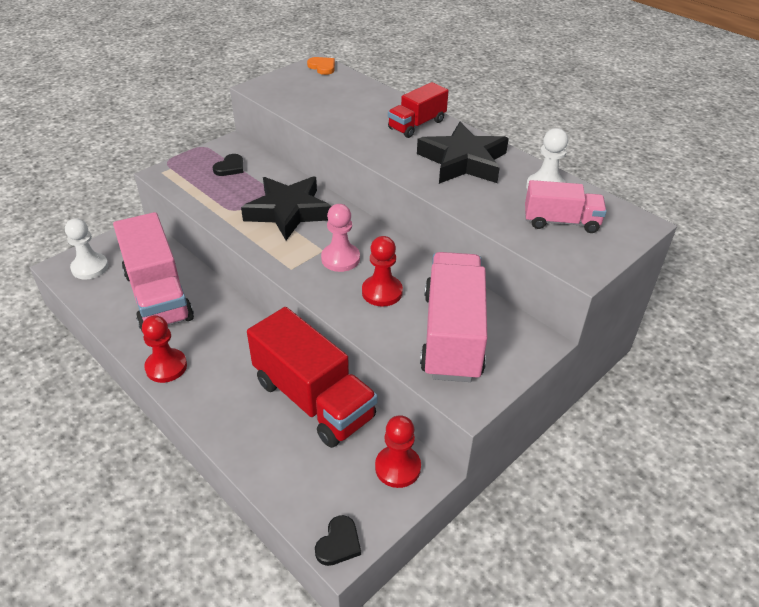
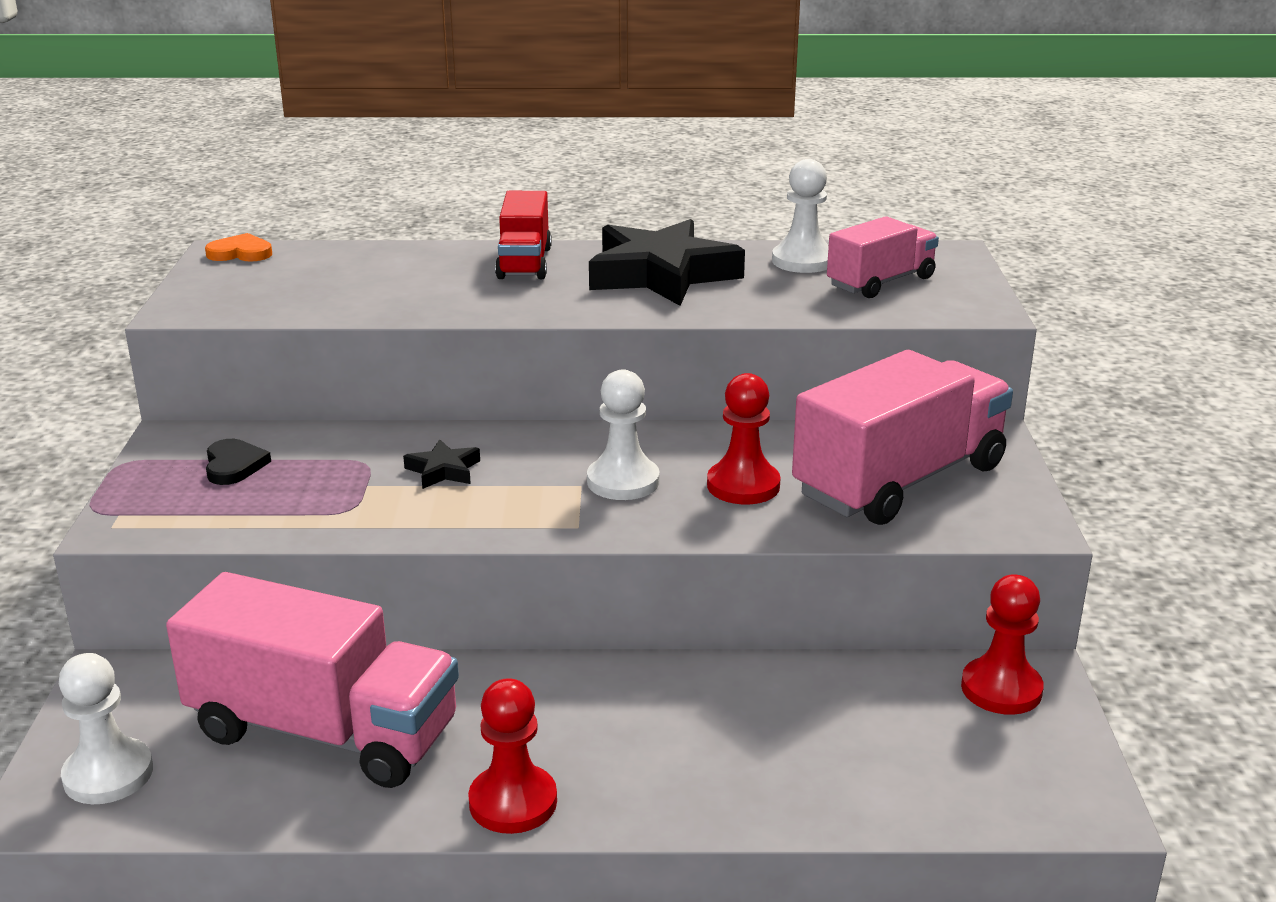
camera: 45 degrees left, 15 degrees down
black star [241,176,332,240] -> black star [403,439,480,489], size x0.43
red truck [247,307,378,448] -> none
black heart [315,515,361,566] -> none
pink pawn [321,204,360,272] -> white pawn [587,369,659,500]
pink truck [420,252,488,382] -> pink truck turned 90 degrees clockwise [792,350,1013,525]

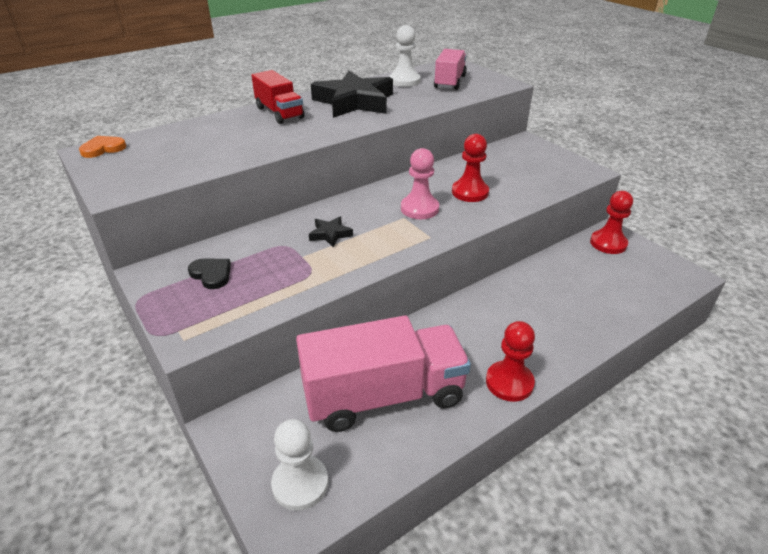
camera: 35 degrees left, 10 degrees up
white pawn [587,369,659,500] -> pink pawn [401,148,439,219]
pink truck [792,350,1013,525] -> none

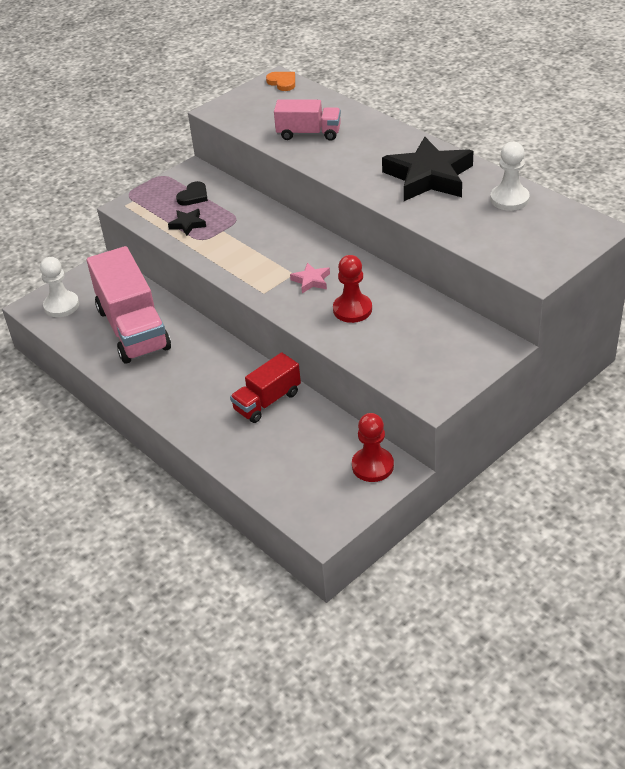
camera: 85 degrees right, 5 degrees up
red truck [251,70,305,124] -> red truck moved to [230,352,301,423]
black star [309,216,353,247] -> black star moved to [168,209,206,236]
pink pawn [401,148,439,219] -> pink star [290,262,330,293]
pink truck [434,49,467,90] -> pink truck moved to [274,99,341,141]
red pawn [486,321,535,402] -> none

